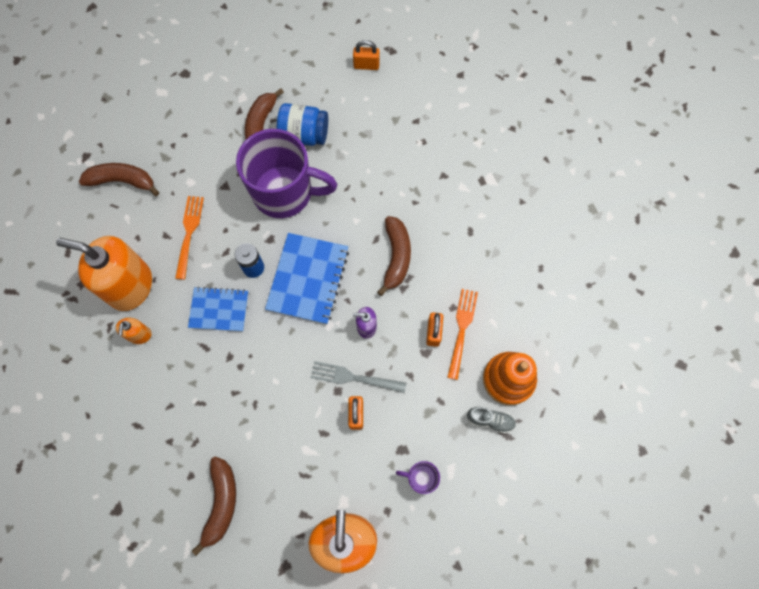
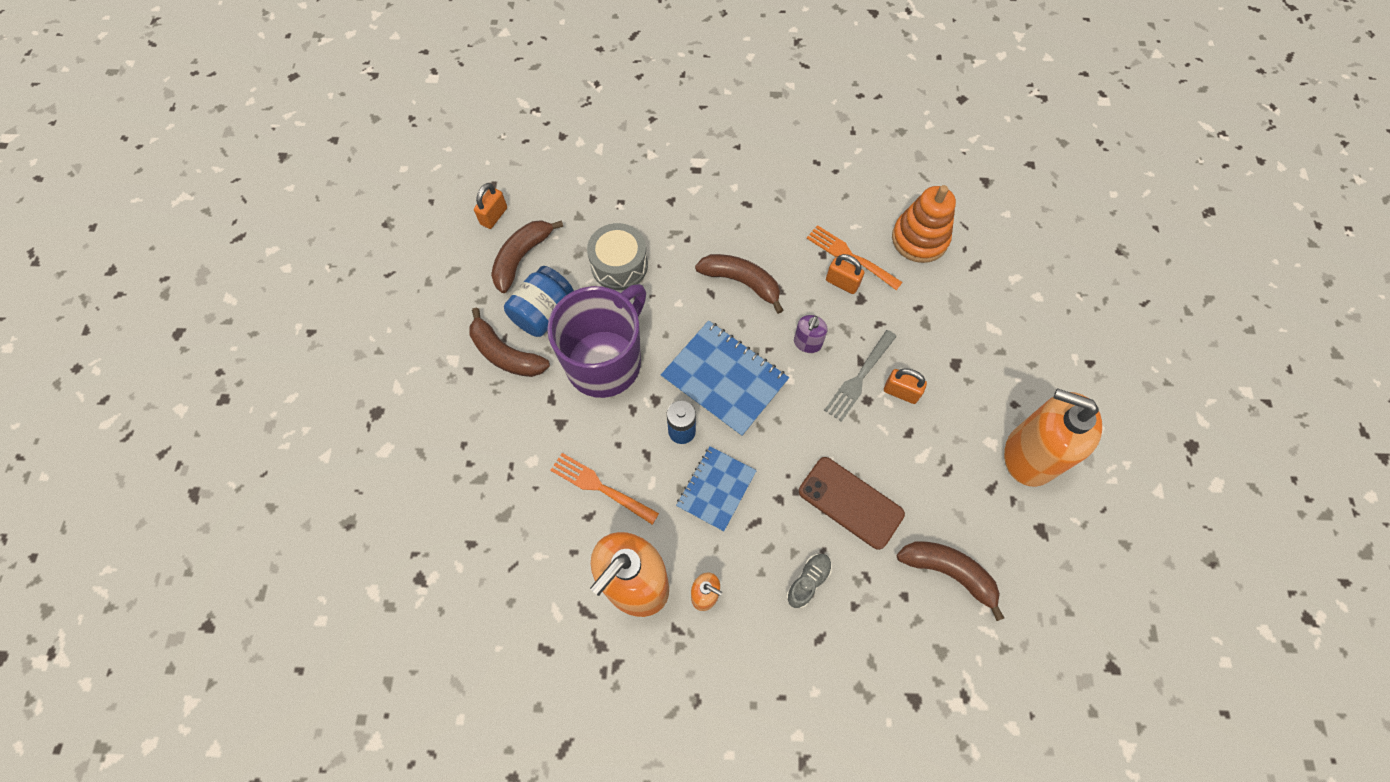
camera: 65 degrees left, 5 degrees down
brown banana [79,163,159,196] -> brown banana moved to [491,220,563,293]
purple mug [396,461,440,494] -> none
grey shoe [467,407,516,434] -> grey shoe moved to [786,554,832,608]
none -> grey drum [587,223,648,290]
none -> brown phone [799,457,905,550]

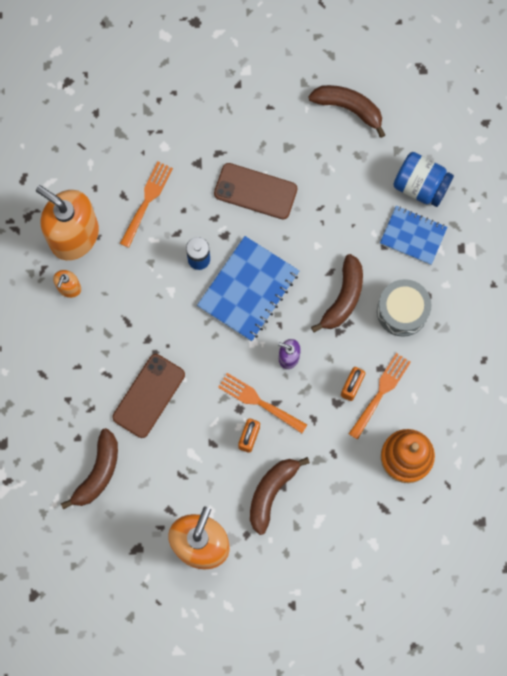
camera: 85 degrees right, 10 degrees up
brown banana [469,307,550,377] -> brown banana moved to [250,457,310,535]
orange padlock [474,183,507,229] -> none
blue jar [504,266,574,337] -> blue jar moved to [393,152,454,207]
purple mug [547,284,646,398] -> brown phone [214,163,297,220]
grey drum [587,223,648,290] -> grey drum moved to [377,279,432,337]
blue notebook [676,446,757,532] -> blue notebook moved to [380,206,447,265]
grey shoe [786,554,832,608] -> none
grey fork [824,330,897,422] -> orange fork [218,373,307,433]

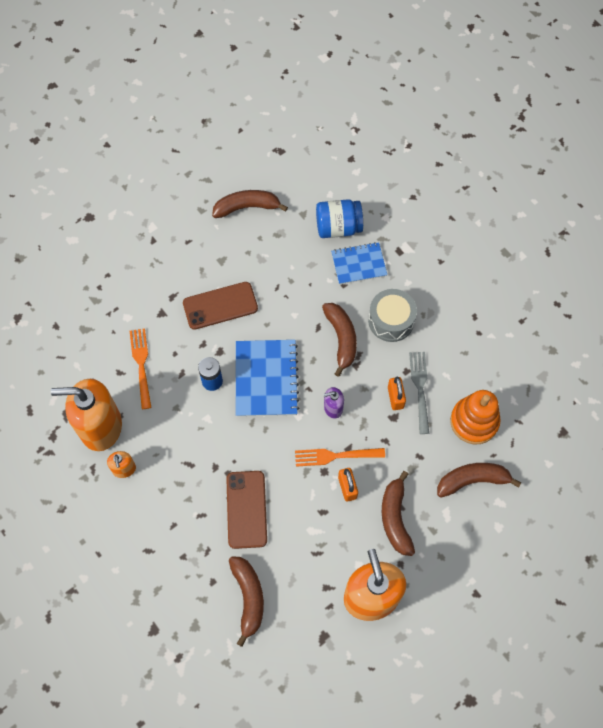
camera: 35 degrees left, 10 degrees down
orange fork [349,353,411,440] -> grey fork [409,352,429,434]
none -> brown banana [437,463,521,497]

